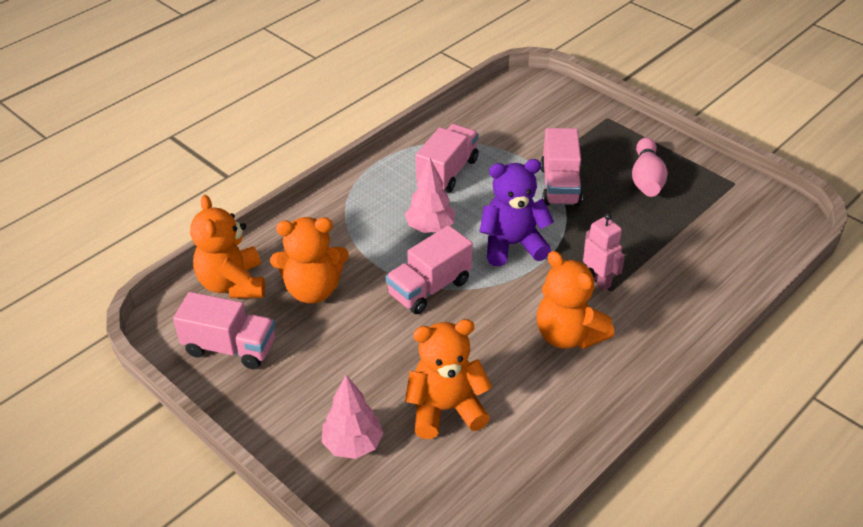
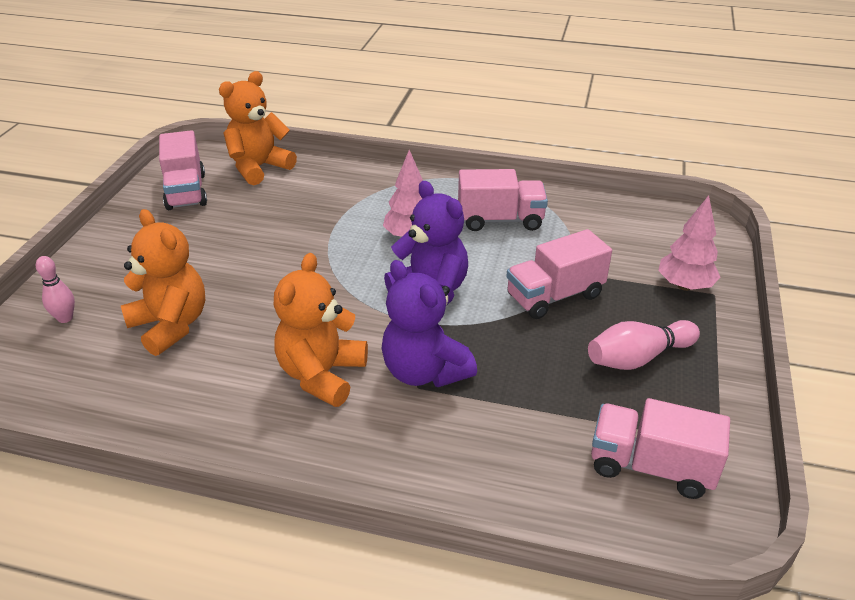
camera: 60 degrees right, 5 degrees down
orange teddy bear [270,217,349,304] -> none
pink tree [321,375,384,459] -> pink tree moved to [658,195,720,291]
pink truck [386,225,473,314] -> pink truck moved to [591,398,730,499]
pink robot [583,213,625,291] -> purple teddy bear [382,260,477,387]
none -> pink bowling pin [36,256,75,323]

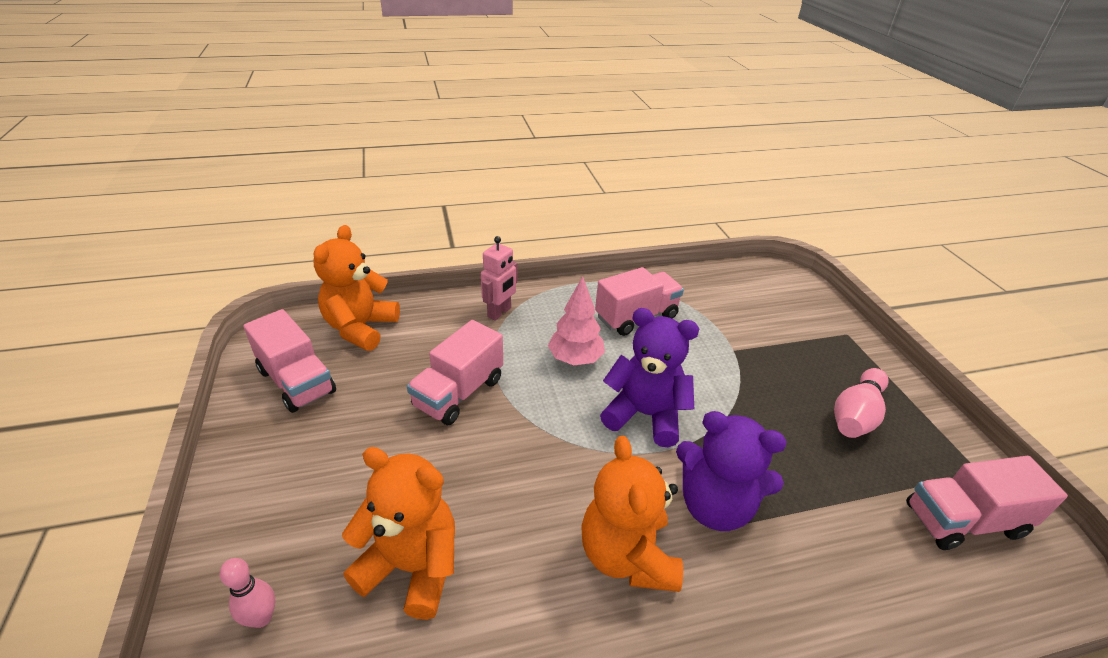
camera: 30 degrees left, 0 degrees up
pink truck [506,229,612,319] -> pink truck moved to [407,320,503,425]
pink tree [658,195,720,291] -> none
none -> pink robot [481,236,517,321]

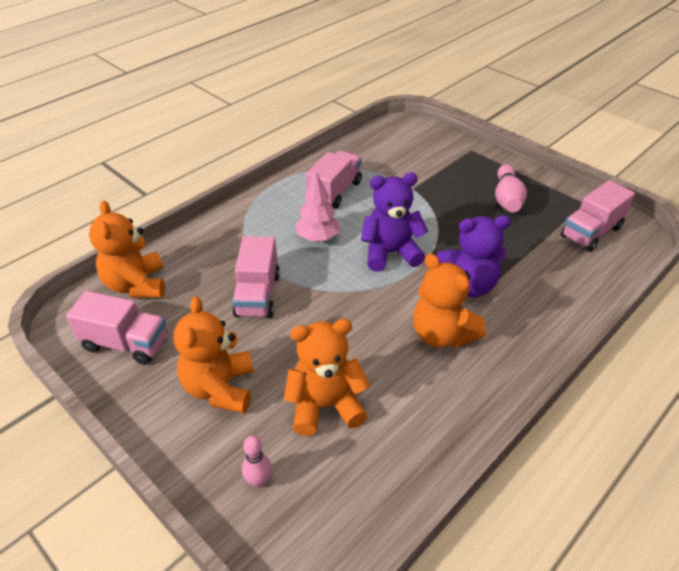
camera: 30 degrees left, 5 degrees up
pink robot [481,236,517,321] -> none
none -> orange teddy bear [174,297,253,413]

